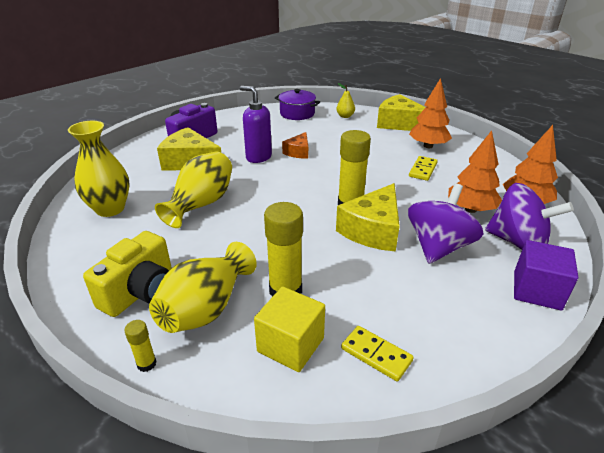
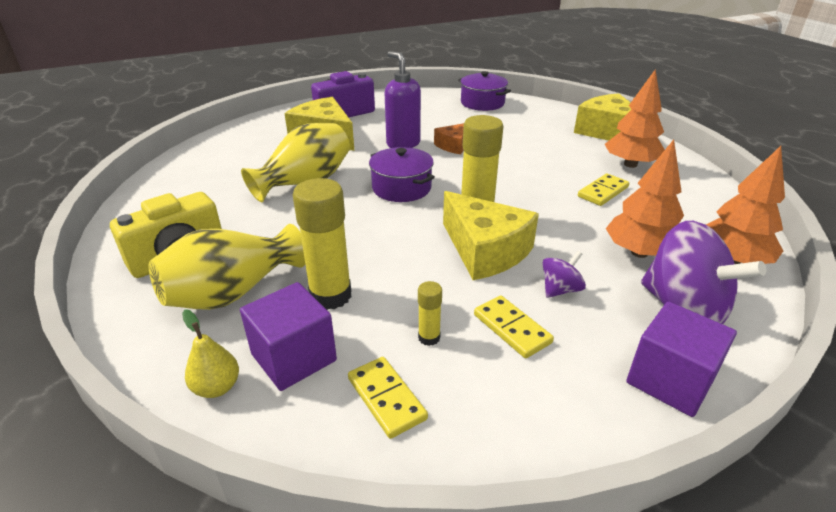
camera: 20 degrees right, 0 degrees up
yellow vase [68,121,130,217] -> none
yellow glue stick [124,320,157,372] -> yellow glue stick moved to [418,281,442,346]
yellow cube [254,286,325,372] -> purple cube [240,282,337,391]
yellow pear [336,83,355,118] -> yellow pear moved to [182,309,239,398]
yellow cheese [336,183,400,252] -> yellow cheese turned 90 degrees counterclockwise [443,191,539,280]
purple spinning top [408,184,484,264] -> purple spinning top [543,251,586,298], size x0.47
none -> purple pot [369,147,435,202]
none -> yellow domino [474,296,554,358]

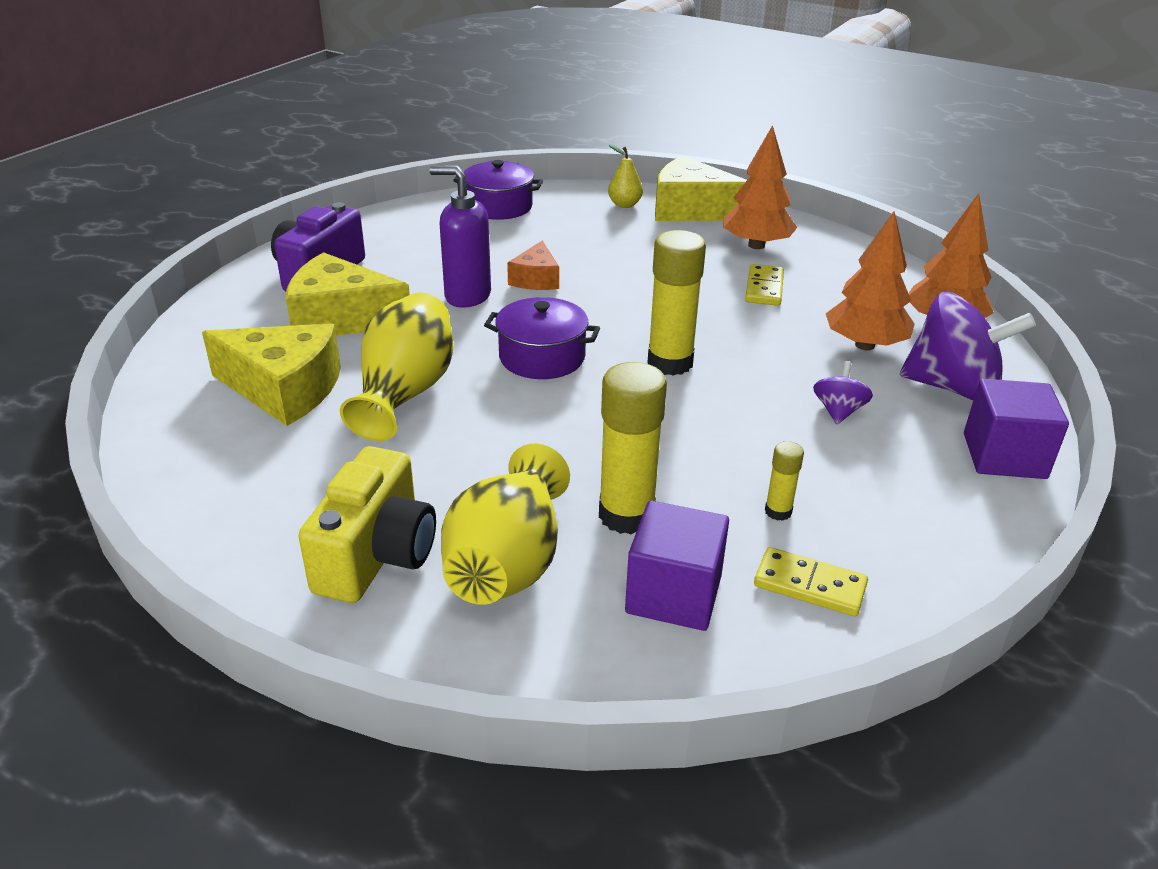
camera: 35 degrees left, 0 degrees up
yellow pear [182,309,239,398] -> yellow pear moved to [608,144,643,208]
yellow cheese [443,191,539,280] -> yellow cheese moved to [202,323,341,426]
yellow domino [474,296,554,358] -> none

